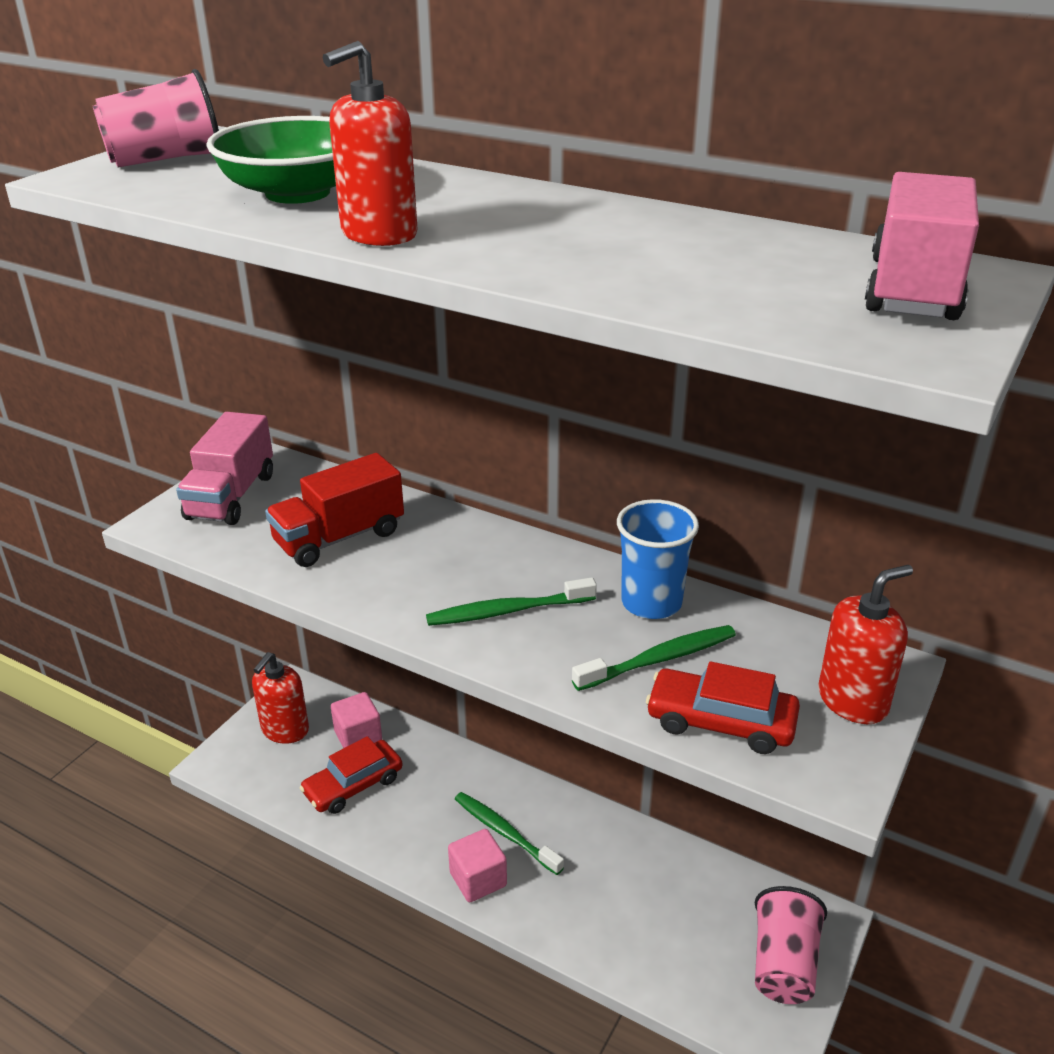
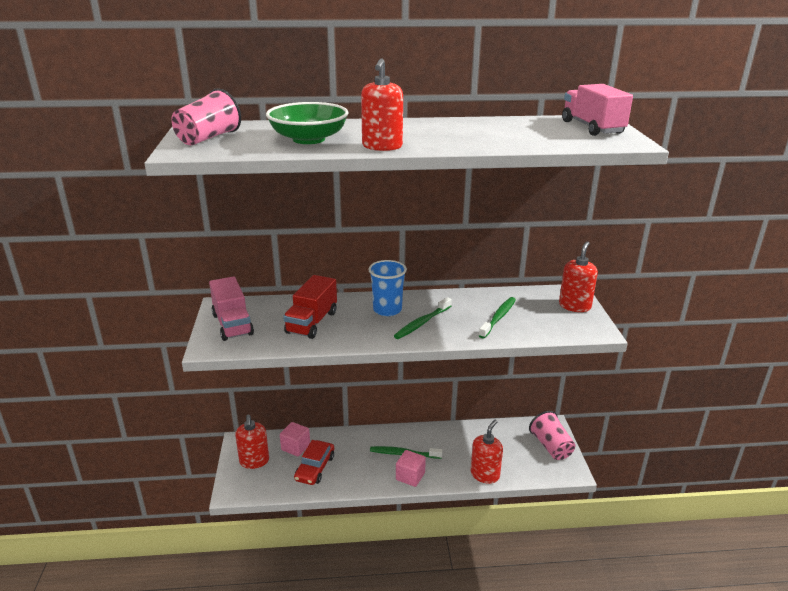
camera: 35 degrees left, 5 degrees down
blue cup [617,499,699,619] -> blue cup moved to [368,260,407,316]
red car [646,661,800,754] -> none
none -> red soap dispenser [471,420,503,484]

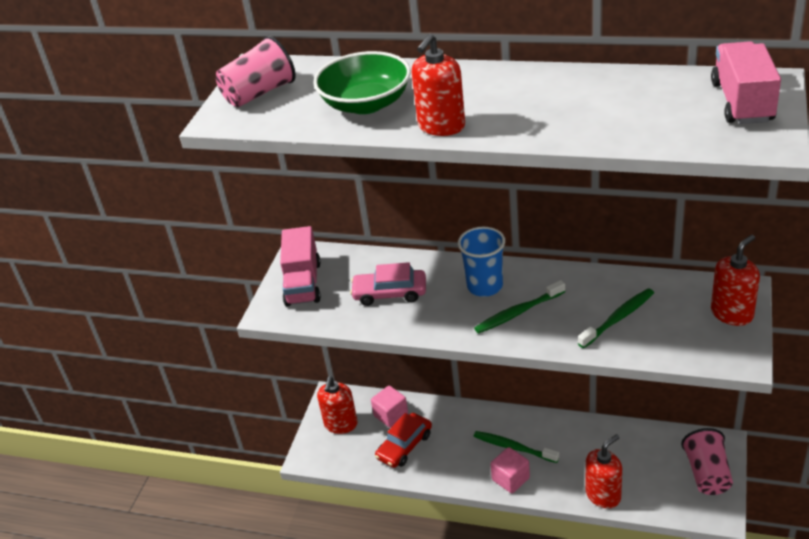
camera: 25 degrees right, 10 degrees up
red truck [283,275,337,339] -> pink car [350,262,426,306]

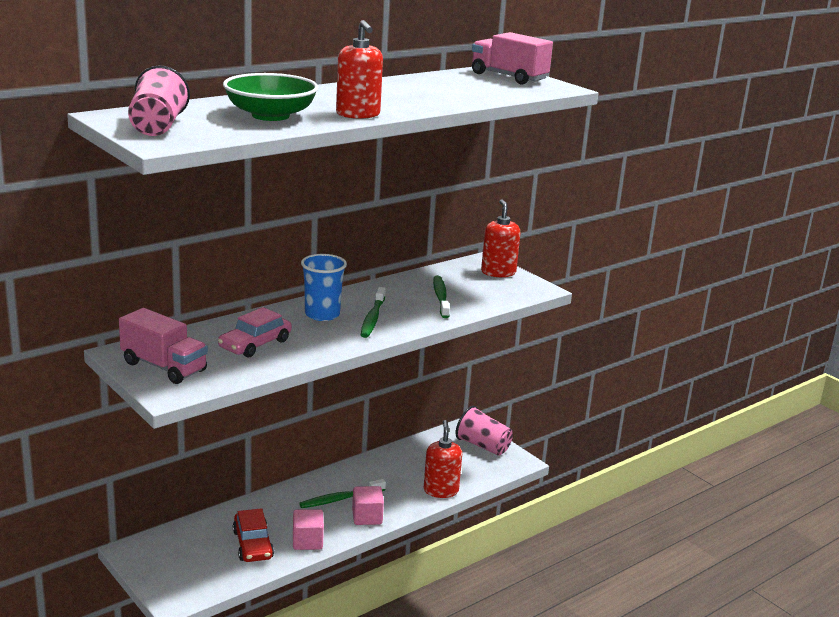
camera: 60 degrees left, 15 degrees down
red soap dispenser [317,376,358,434] -> none
pink cube [371,386,408,428] -> pink cube moved to [293,509,324,550]

